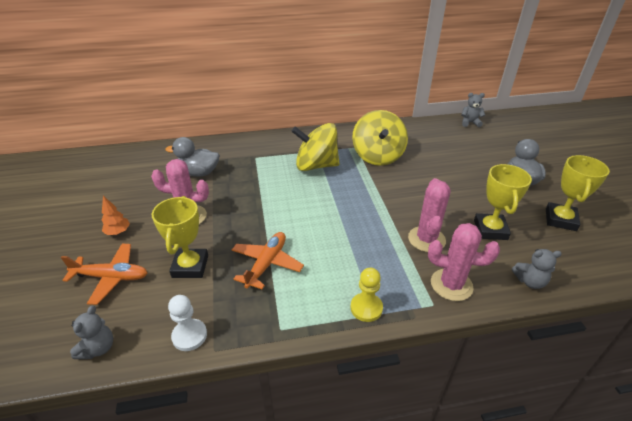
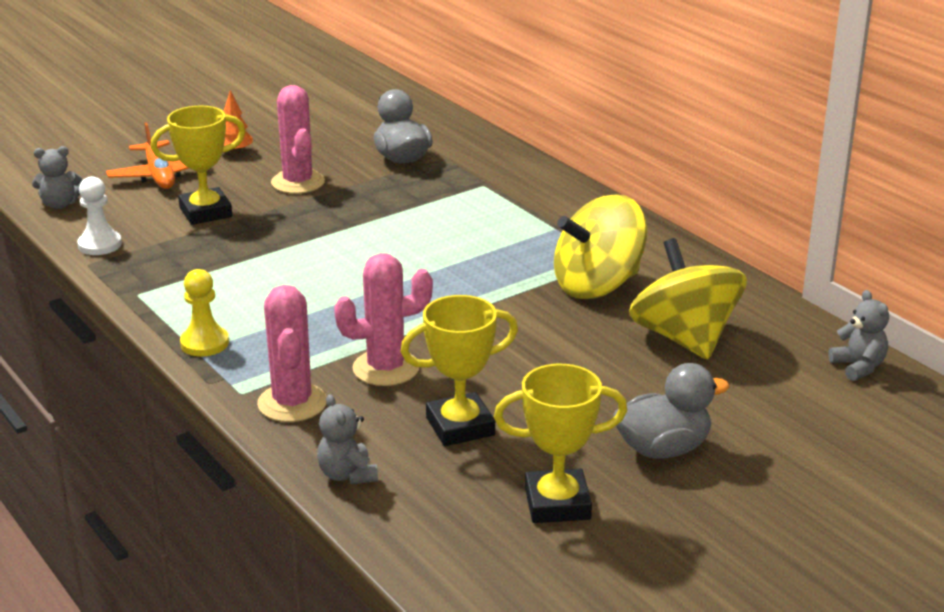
camera: 65 degrees right, 10 degrees down
orange plane [232,232,304,289] -> none
yellow spinning top [291,123,340,171] -> yellow spinning top moved to [629,238,747,360]

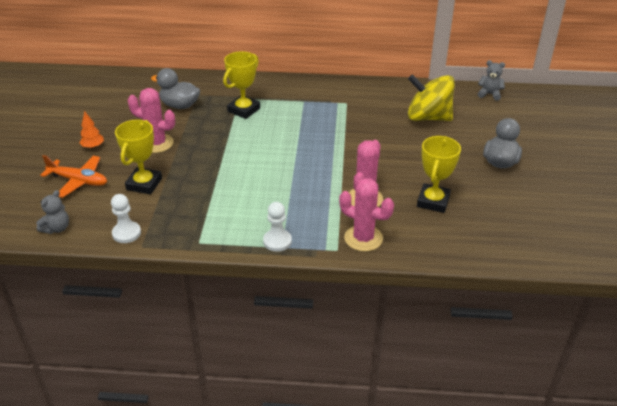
camera: 50 degrees left, 10 degrees up
yellow pawn [180,269,229,356] -> white pawn [263,202,292,252]
grey teddy bear [317,394,378,484] -> none
yellow trophy [494,364,627,523] -> yellow trophy moved to [223,51,260,119]
yellow spinning top [554,194,647,299] -> none

